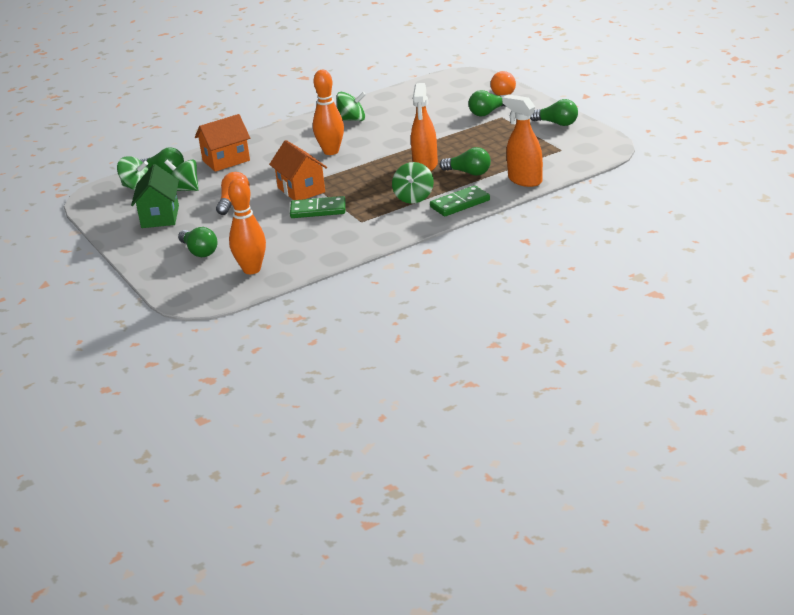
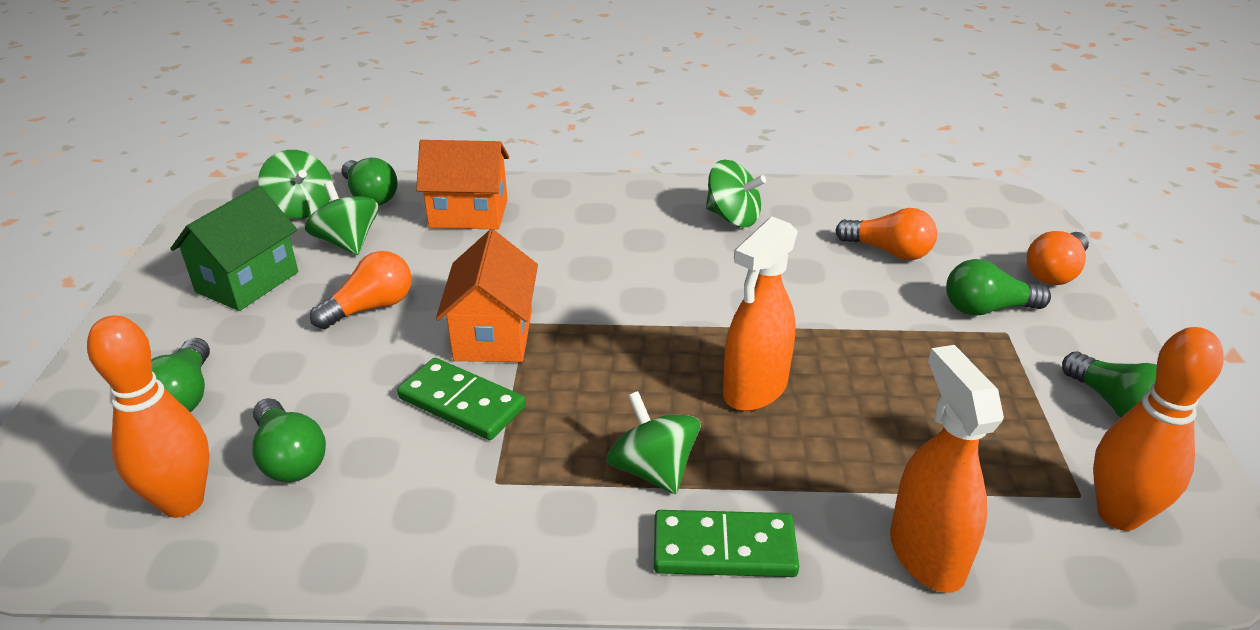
camera: 30 degrees right, 5 degrees up
orange bowling pin [313,70,344,155] -> orange bowling pin moved to [1093,327,1224,531]
green spinning top [392,162,434,204] -> green spinning top turned 105 degrees clockwise [607,391,700,494]
green light bulb [439,147,491,176] -> green light bulb moved to [252,398,326,482]
none -> orange light bulb [836,208,937,260]

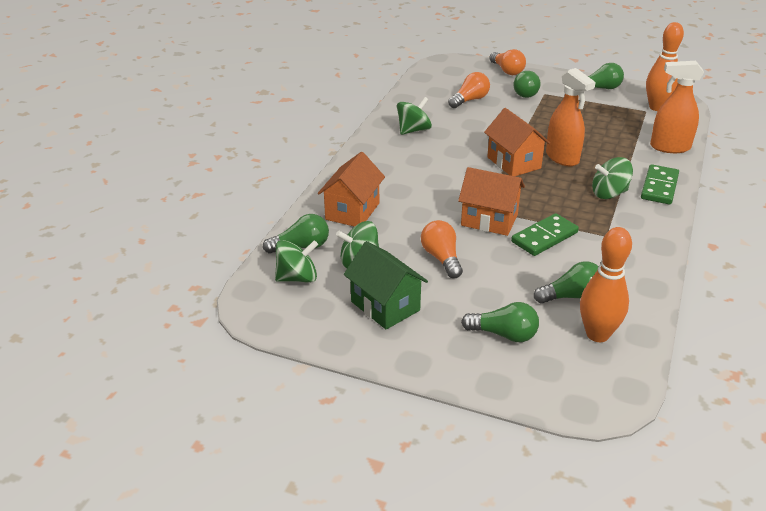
camera: 70 degrees left, 0 degrees up
none -> orange house [484,108,550,176]

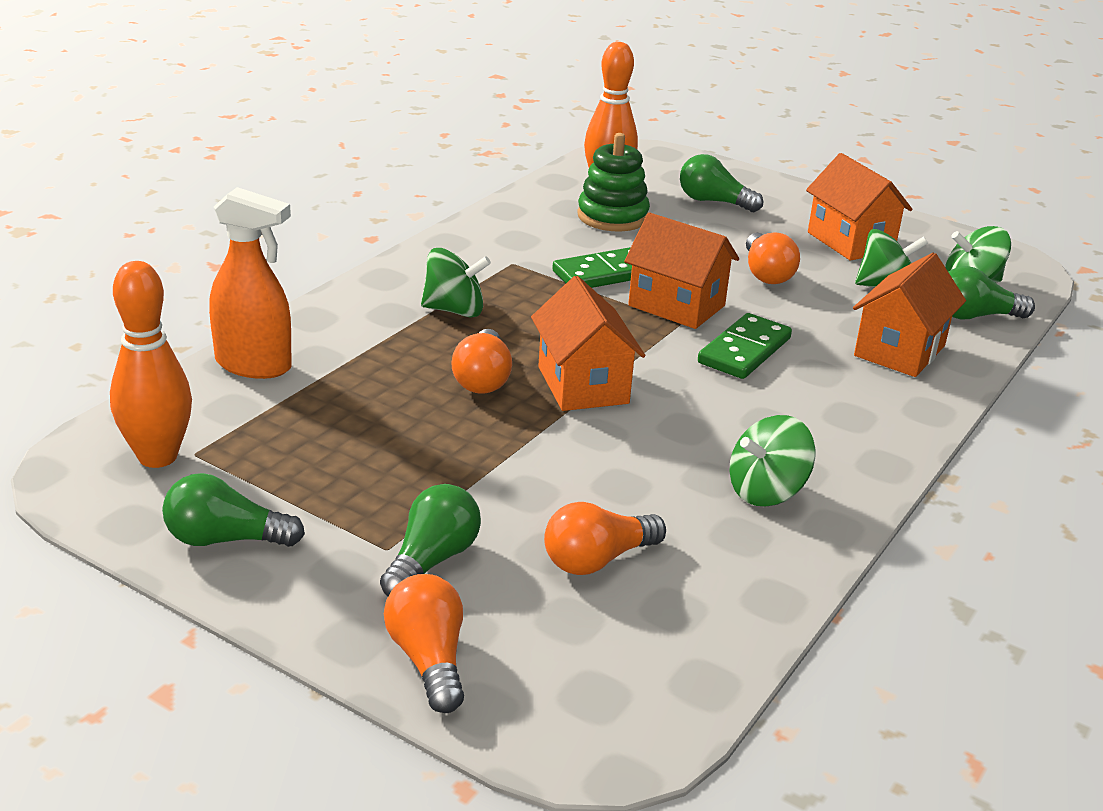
camera: 170 degrees left, 5 degrees down
green house [344,241,428,330] -> orange house [806,153,913,261]
green light bulb [534,261,599,304] -> green stacking toy [577,133,650,232]
orange spray bottle [546,68,596,166] -> orange light bulb [451,329,512,394]
green domino [641,164,679,205] -> green domino moved to [698,313,792,379]

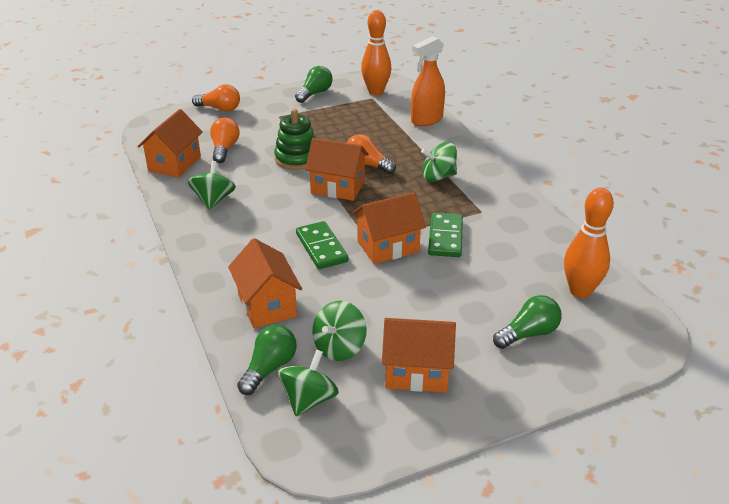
camera: 125 degrees right, 5 degrees up
green light bulb [380,484,481,596] -> none
green spinning top [421,248,491,318] -> green spinning top turned 45 degrees clockwise [421,142,457,182]
green stacking toy [577,133,650,232] -> green stacking toy moved to [274,109,315,170]
orange light bulb [746,233,800,284] -> none
none -> orange house [138,109,203,178]

